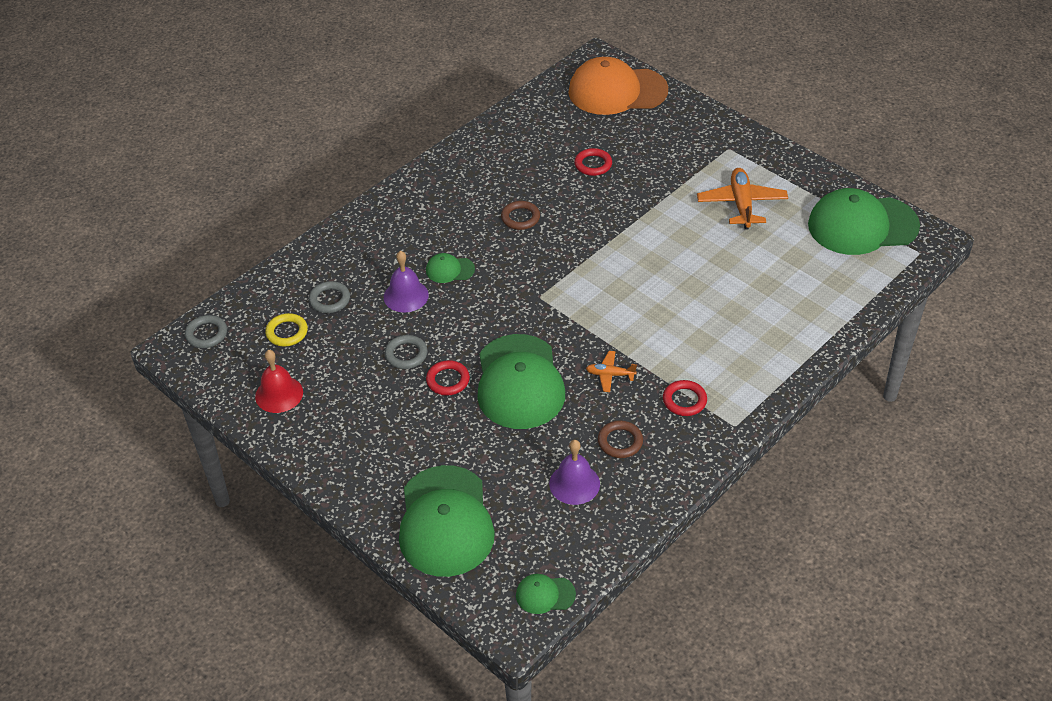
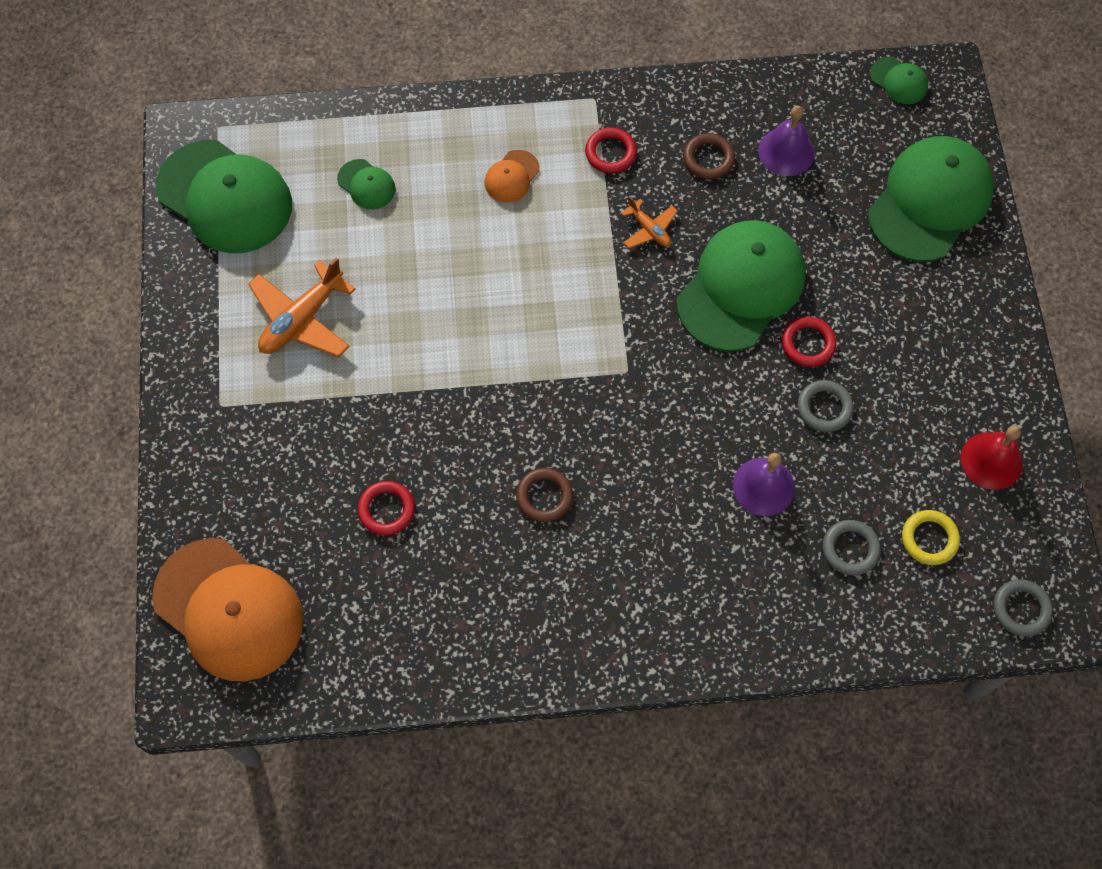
camera: 140 degrees left, 20 degrees up
green cap [426,253,475,283] -> green cap moved to [337,159,396,209]
none -> orange cap [485,150,540,202]

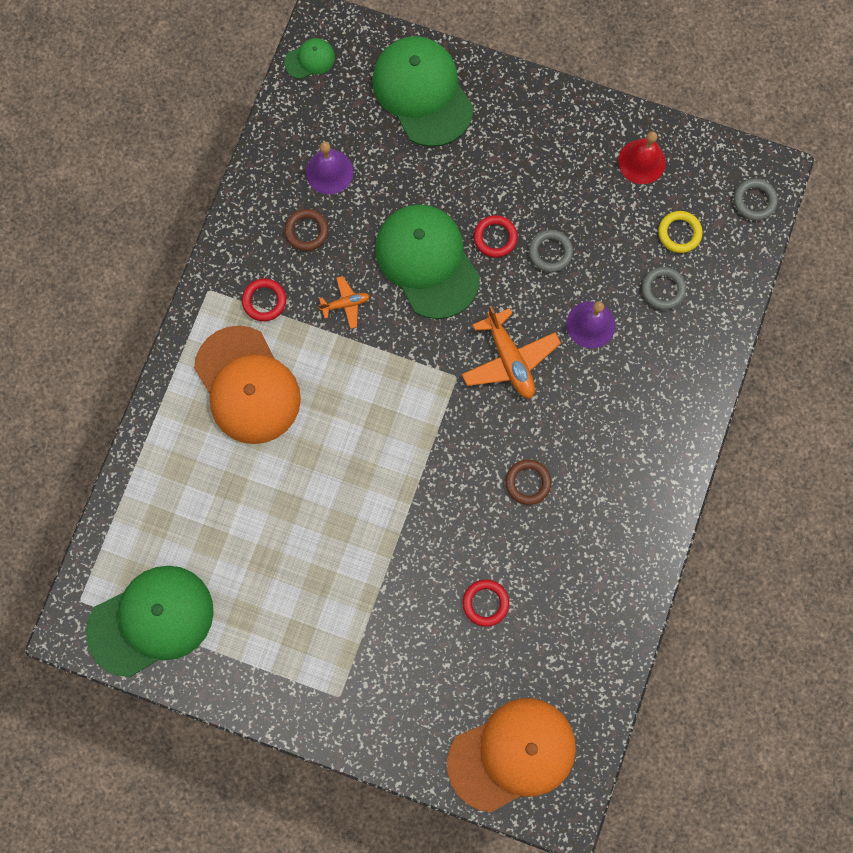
camera: 65 degrees left, 10 degrees up
orange plane [248,257,356,357] -> orange plane moved to [462,306,561,399]
green cap [337,159,396,209] -> none
orange cap [485,150,540,202] -> orange cap [194,325,301,444], size x2.29

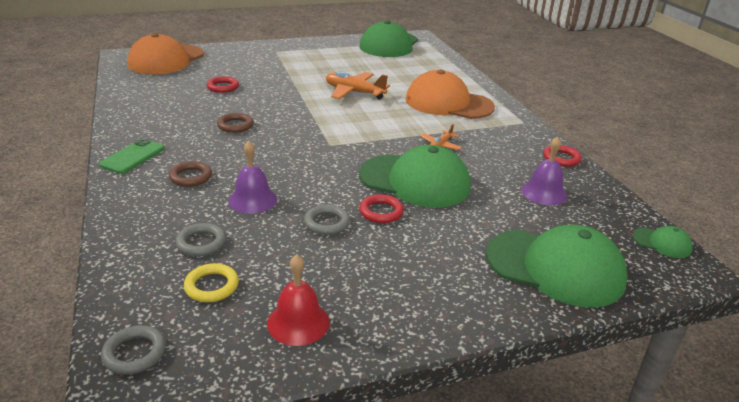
camera: 140 degrees right, 45 degrees down
red ring [242,278,286,321] -> red ring moved to [543,145,582,167]
green cap [284,38,335,79] -> green cap turned 90 degrees counterclockwise [633,226,693,258]
brown ring [284,209,329,251] -> brown ring moved to [169,161,212,187]
orange plane [462,306,561,399] -> orange plane moved to [326,71,390,99]
none -> green phone [99,139,165,174]

